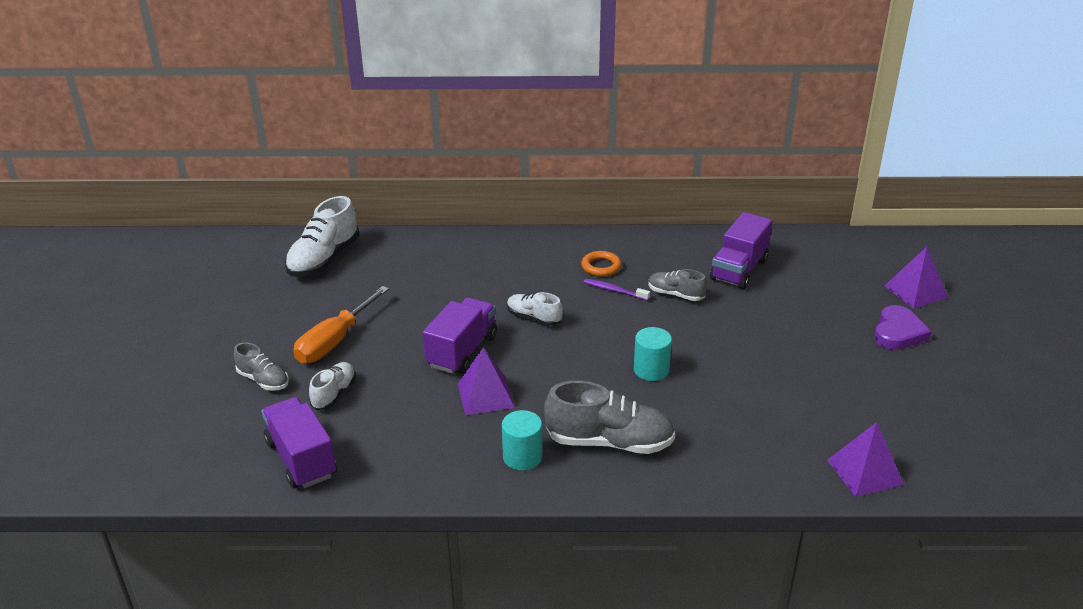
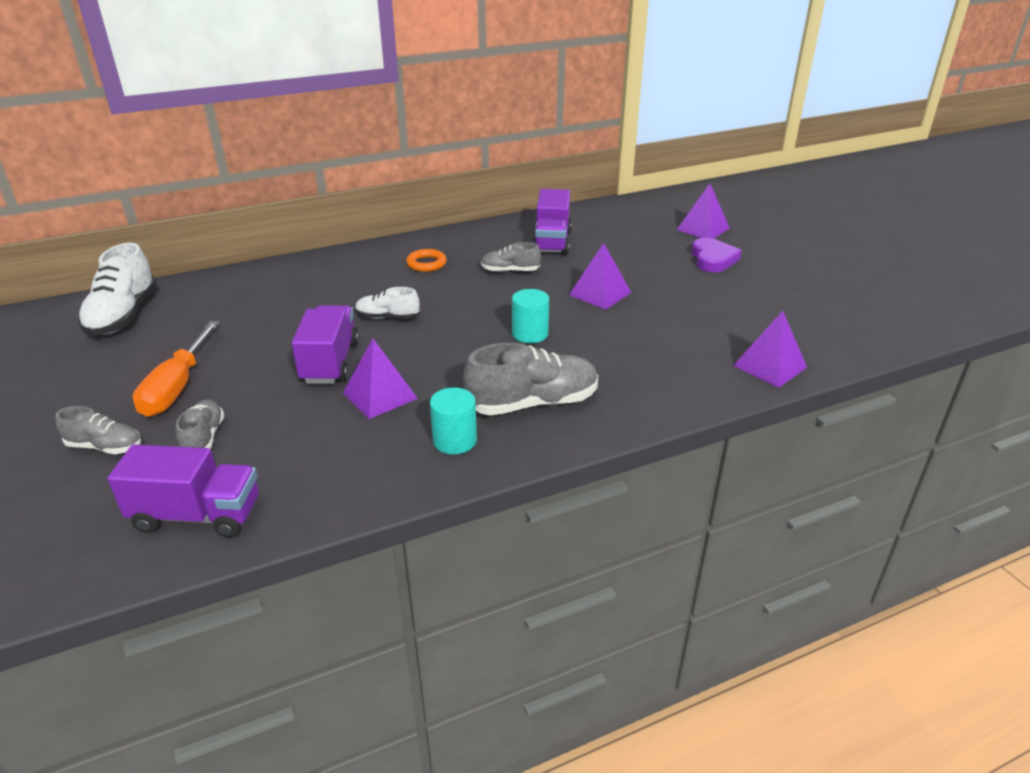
camera: 25 degrees left, 0 degrees up
purple truck [262,397,337,489] -> purple truck turned 150 degrees clockwise [107,444,259,538]
white shoe [309,362,356,410] -> grey shoe [176,399,225,449]
purple toothbrush [584,279,650,301] -> none
none -> purple pyramid [569,243,631,310]

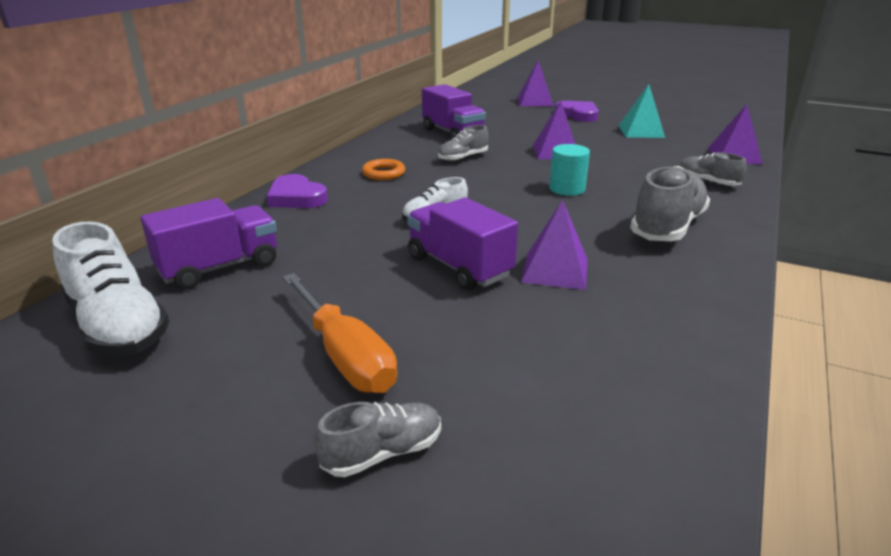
camera: 40 degrees left, 5 degrees down
purple truck [107,444,259,538] -> purple truck moved to [140,198,277,289]
grey shoe [176,399,225,449] -> grey shoe moved to [679,152,747,186]
turquoise cylinder [430,387,477,454] -> none
none -> purple heart [267,174,328,208]
none -> turquoise pyramid [618,84,665,138]

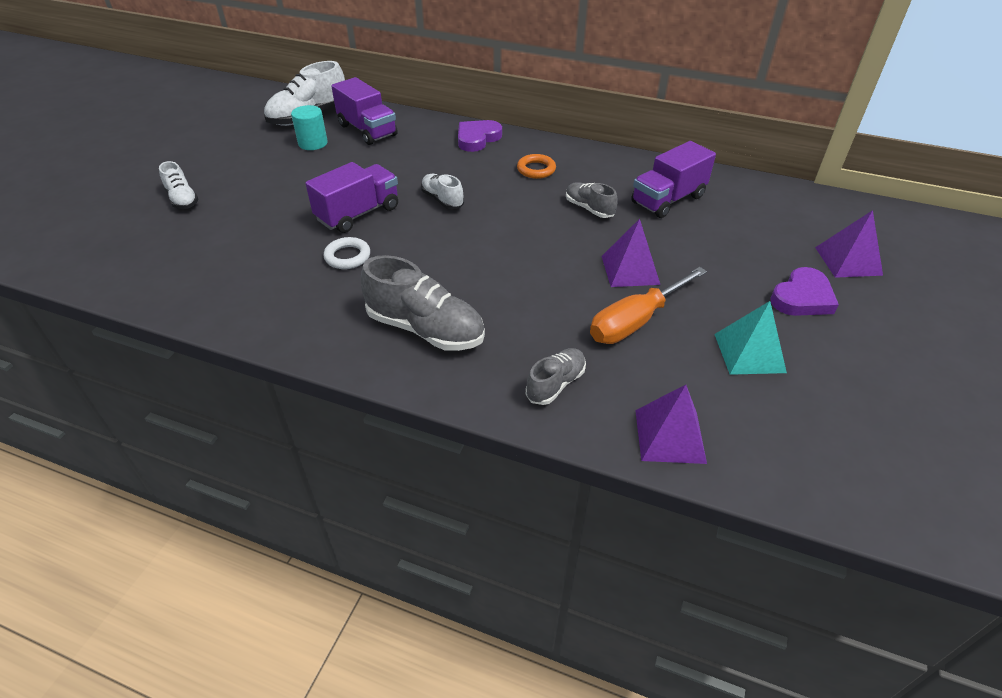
camera: 85 degrees right, 15 degrees up
orange screwdriver [283,273,397,393] -> orange screwdriver moved to [590,267,707,344]
grey shoe [314,402,441,477] -> white shoe [159,161,199,209]
purple pyramid [521,200,588,290] -> white ring [323,237,370,269]
turquoise cylinder [549,144,590,196] -> turquoise cylinder moved to [291,105,328,150]

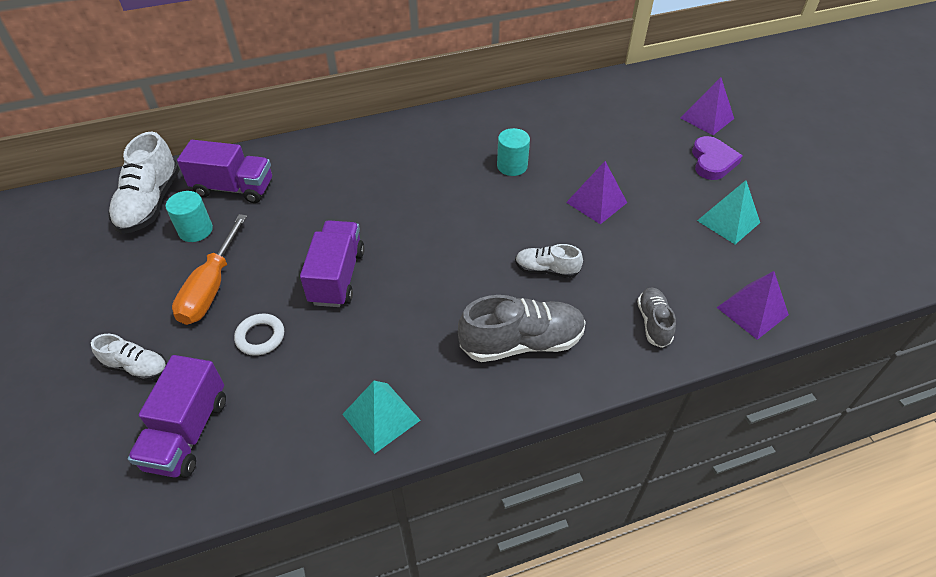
camera: 40 degrees left, 5 degrees up
white ring [323,237,370,269] -> white ring moved to [234,313,284,356]
white shoe [421,174,464,209] -> white shoe moved to [515,244,583,278]
purple heart [458,120,502,152] -> none
orange ring [517,154,556,179] -> none
grey shoe [566,182,618,218] -> turquoise cylinder [497,128,530,176]
orange screwdriver [590,267,707,344] -> orange screwdriver moved to [172,214,247,325]
purple truck [631,141,716,218] -> purple truck moved to [128,355,226,478]
none -> turquoise pyramid [342,381,421,454]

